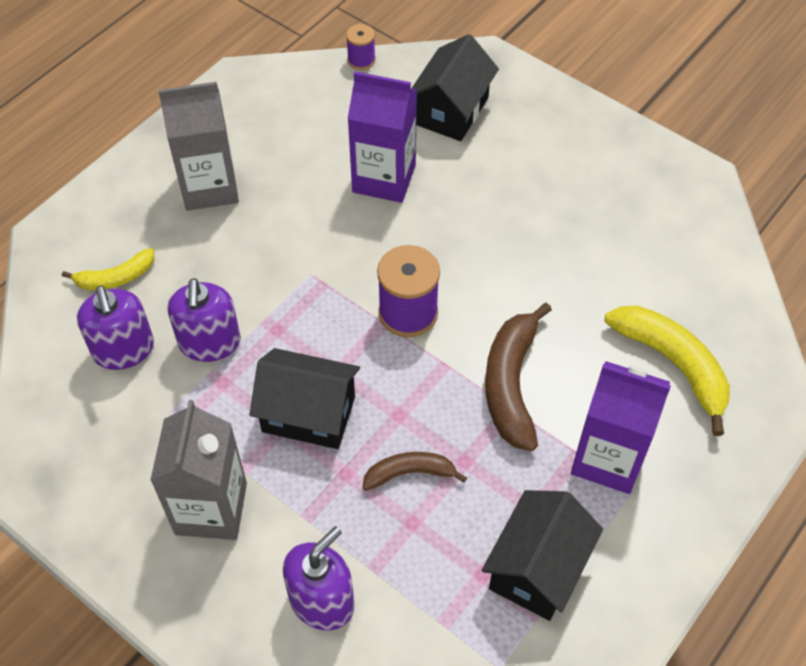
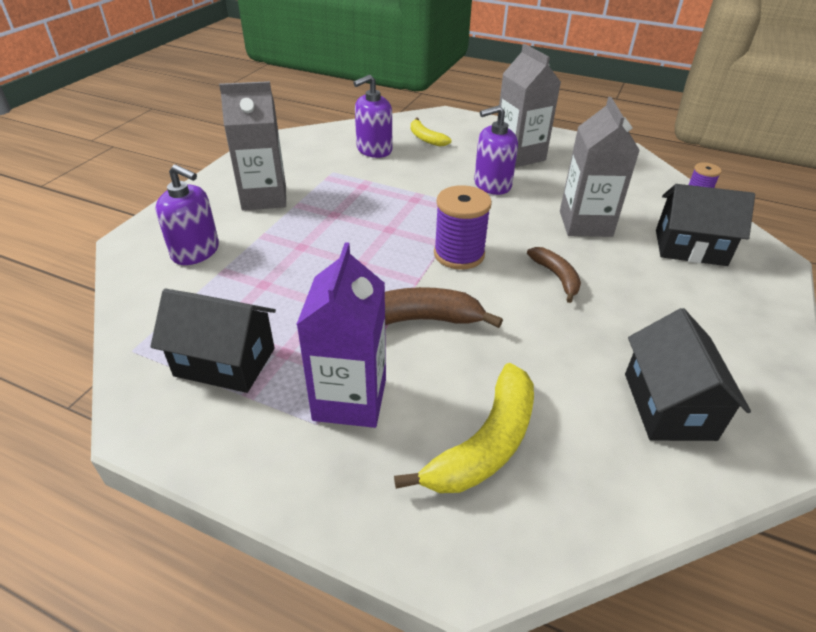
camera: 75 degrees right, 15 degrees down
purple soap dispenser [168,278,241,362] -> purple soap dispenser moved to [474,105,518,195]
black house [249,348,360,449] -> black house moved to [625,308,751,441]
purple carton [348,71,417,203] -> grey carton [560,97,640,237]
brown banana [363,452,467,491] -> brown banana moved to [527,247,581,303]

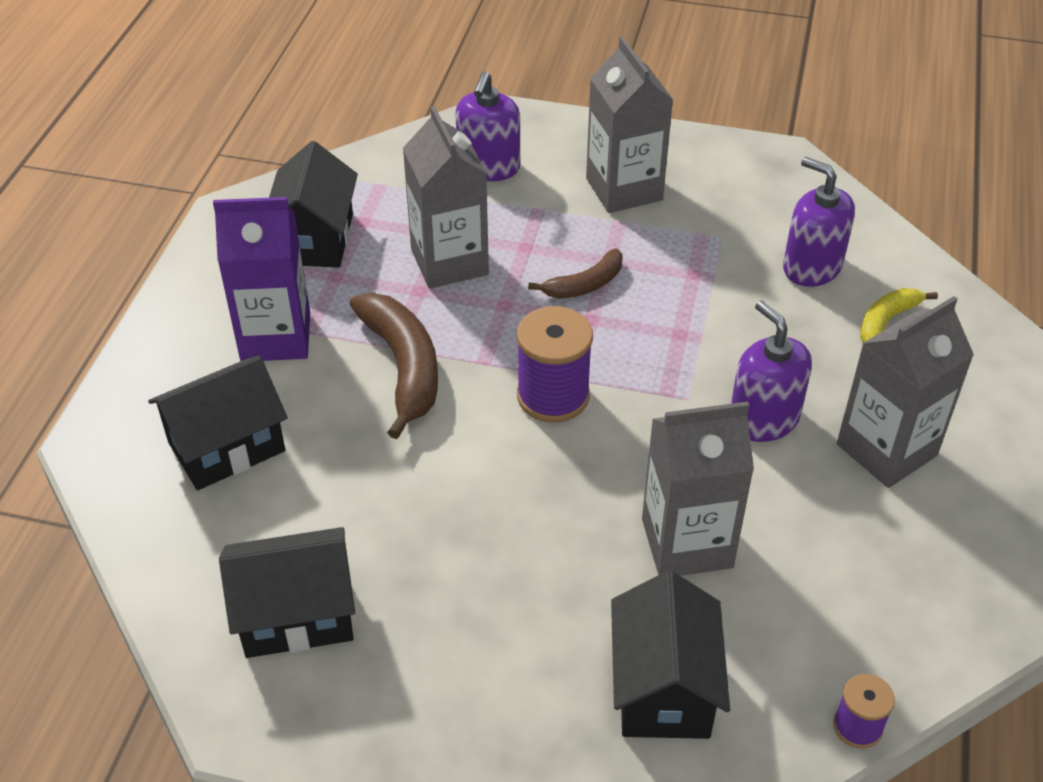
camera: 80 degrees right, 5 degrees up
yellow banana [394,363,534,493] -> black house [148,356,288,490]
brown banana [527,247,581,303] -> brown banana moved to [528,249,623,299]
none -> grey carton [403,106,489,289]

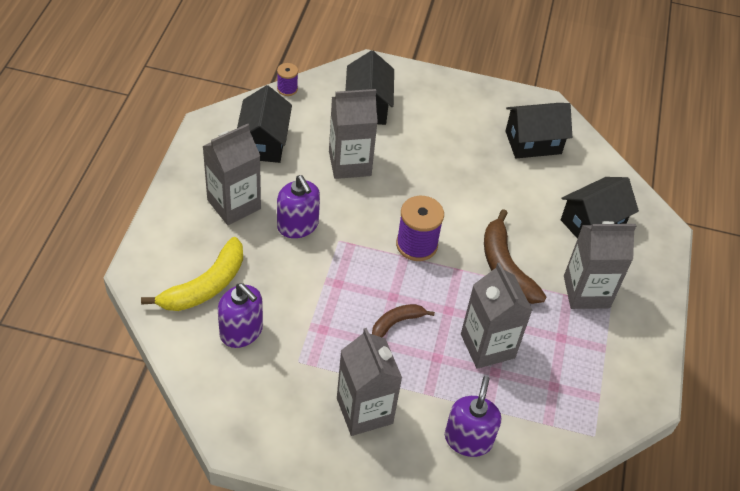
camera: 175 degrees right, 5 degrees up
purple carton [213,197,310,361] -> grey carton [564,221,636,309]
black house [269,141,358,268] -> black house moved to [237,85,292,163]
yellow banana [860,288,938,343] -> yellow banana [141,237,243,311], size x1.72

